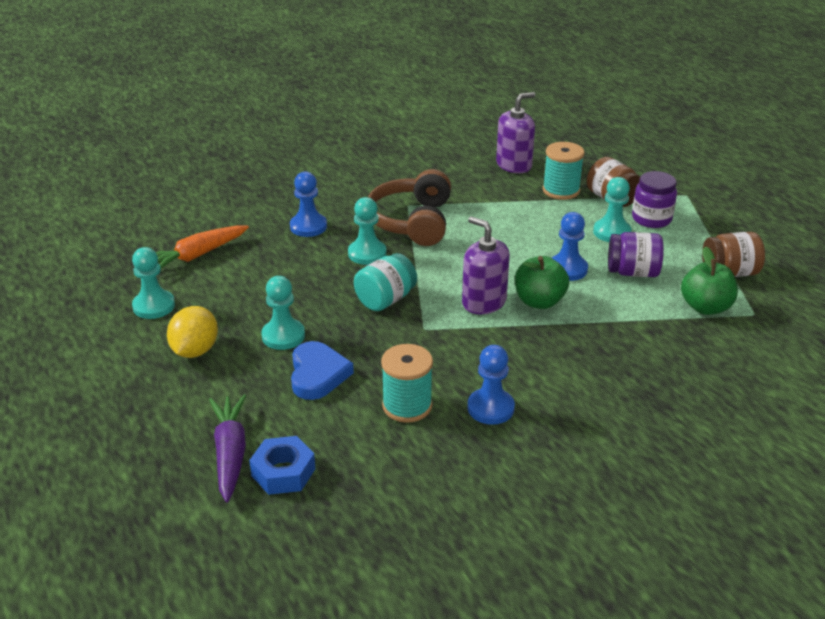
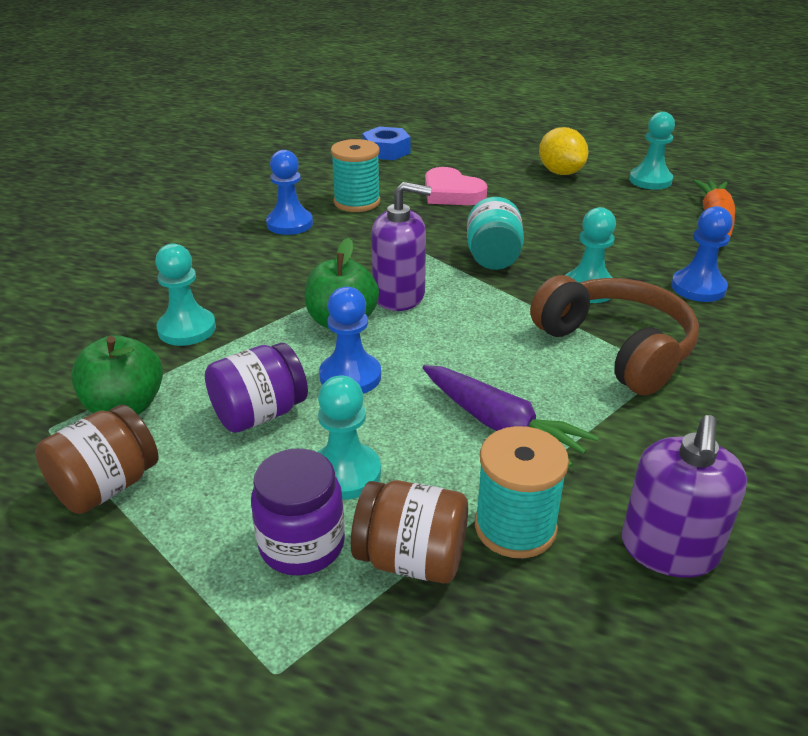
camera: 140 degrees right, 0 degrees up
purple carrot [209,394,246,503] -> purple carrot moved to [423,365,598,467]
turquoise pawn [261,276,305,350] -> turquoise pawn moved to [155,244,216,346]
blue heart [291,341,354,400] -> pink heart [425,167,487,205]

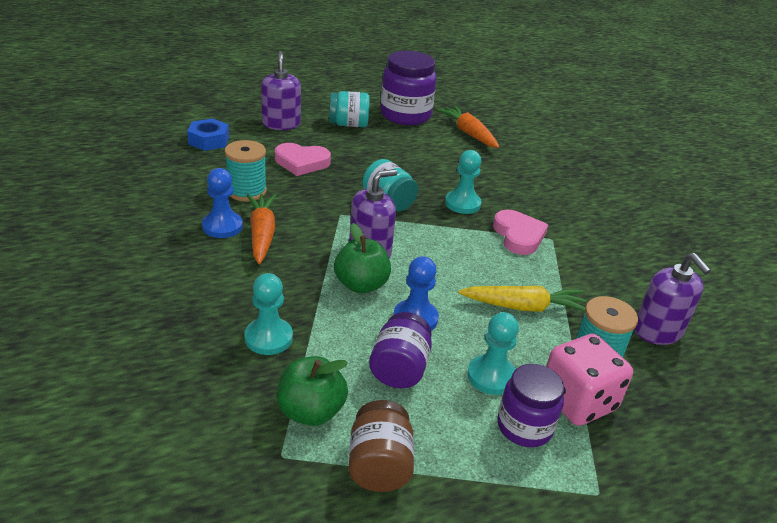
camera: 45 degrees left, 0 degrees up
brown jar [351,480,468,583] -> pink dice [546,334,633,426]
purple carrot [423,365,598,467] -> yellow carrot [458,286,587,312]
brown headphones [530,275,699,395] -> pink heart [493,210,548,255]
yellow lemon [539,127,588,175] -> turquoise jar [329,91,370,127]
turquoise pawn [629,112,675,190] -> purple jar [380,51,437,125]
blue pawn [671,206,733,302] -> none
none -> orange carrot [247,194,276,264]
none -> purple soap dispenser [261,51,301,130]

